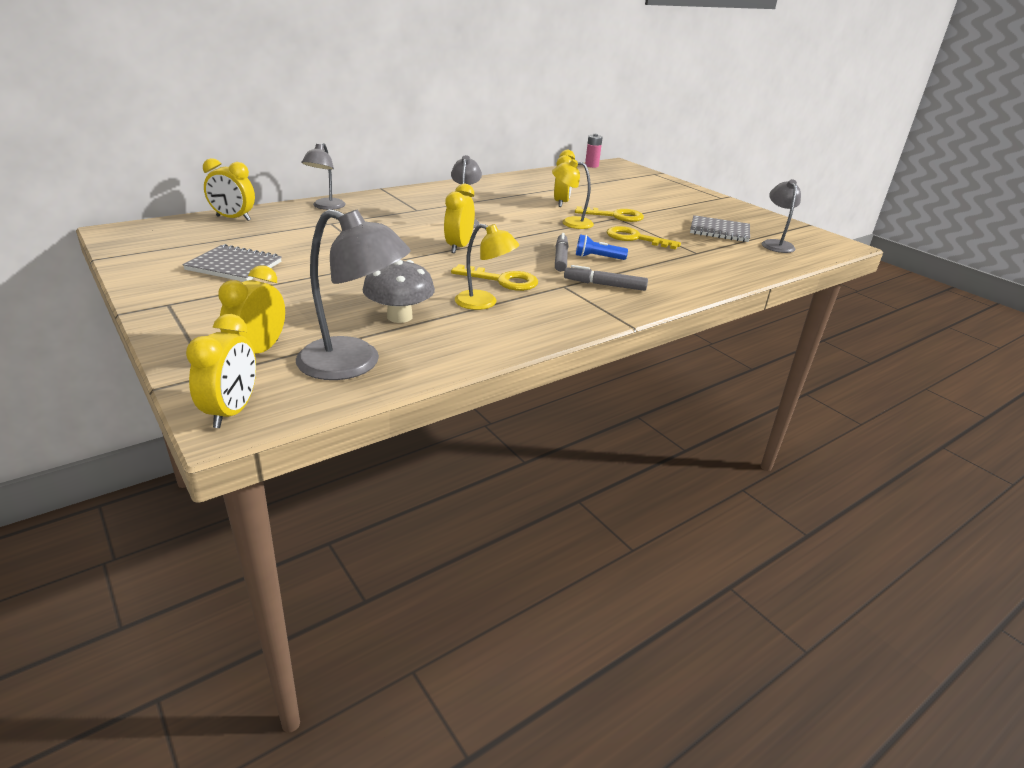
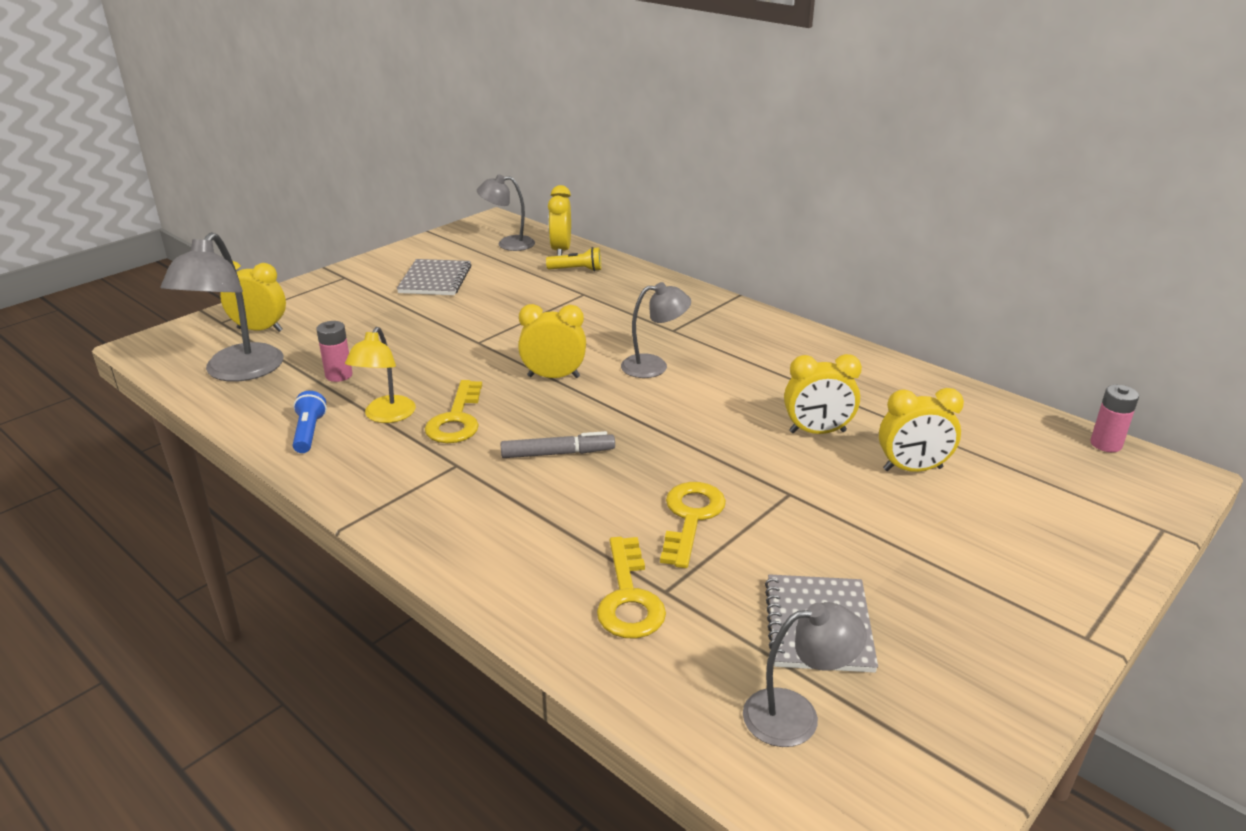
camera: 80 degrees right, 0 degrees up
yellow clock [186,314,256,428] -> yellow clock moved to [879,388,964,472]
grey lamp [301,143,346,210] -> grey lamp moved to [477,174,535,251]
grey mushroom [363,260,435,323] -> pink battery [316,321,353,382]
yellow lamp [552,159,594,229] -> none
grey marker [564,265,648,291] -> none
yellow key [575,206,644,222] -> yellow key moved to [597,537,666,639]
blue flashlight [576,234,628,260] -> blue flashlight moved to [293,391,327,453]
none -> yellow flashlight [546,247,601,271]

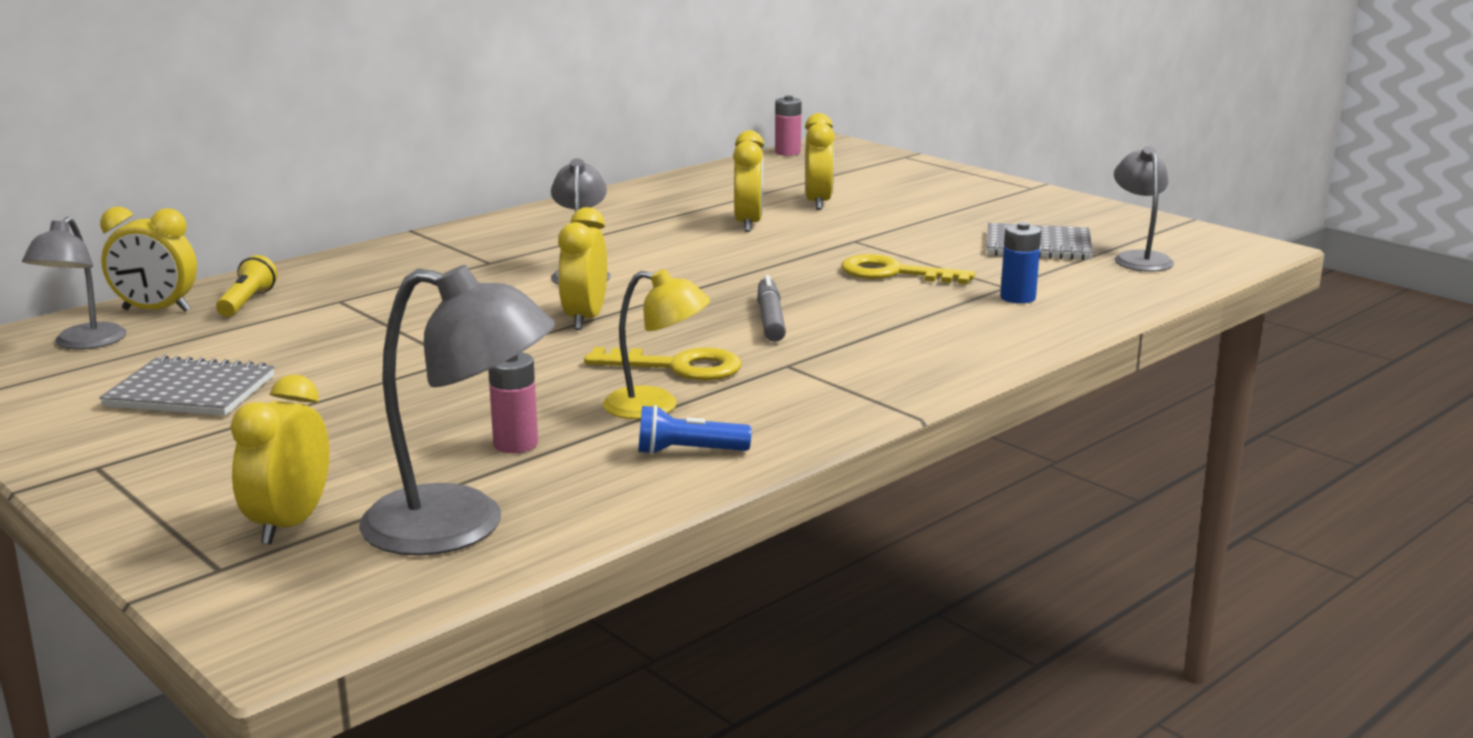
camera: 85 degrees left, 10 degrees down
yellow key [597,537,666,639] -> blue battery [1000,222,1041,304]

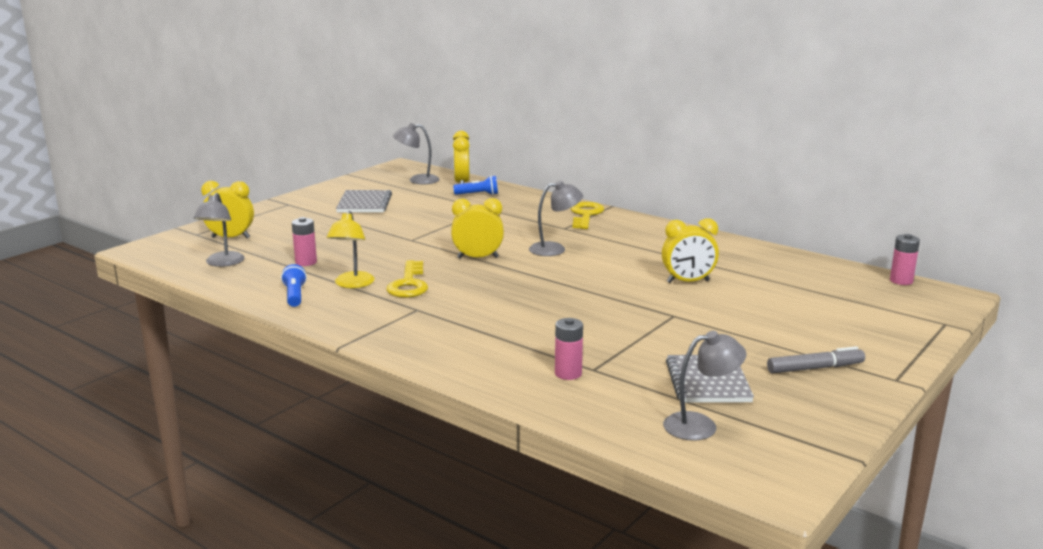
camera: 80 degrees right, 0 degrees up
yellow flashlight [216,255,278,317] -> blue flashlight [453,176,498,195]
grey lamp [359,265,555,556] -> grey lamp [194,193,245,267], size x0.62
grey marker [757,275,786,342] -> grey marker moved to [767,346,865,374]
yellow clock [805,113,835,210] -> none
yellow key [841,254,975,285] -> yellow key moved to [570,202,604,229]
blue battery [1000,222,1041,304] -> pink battery [555,318,583,380]

